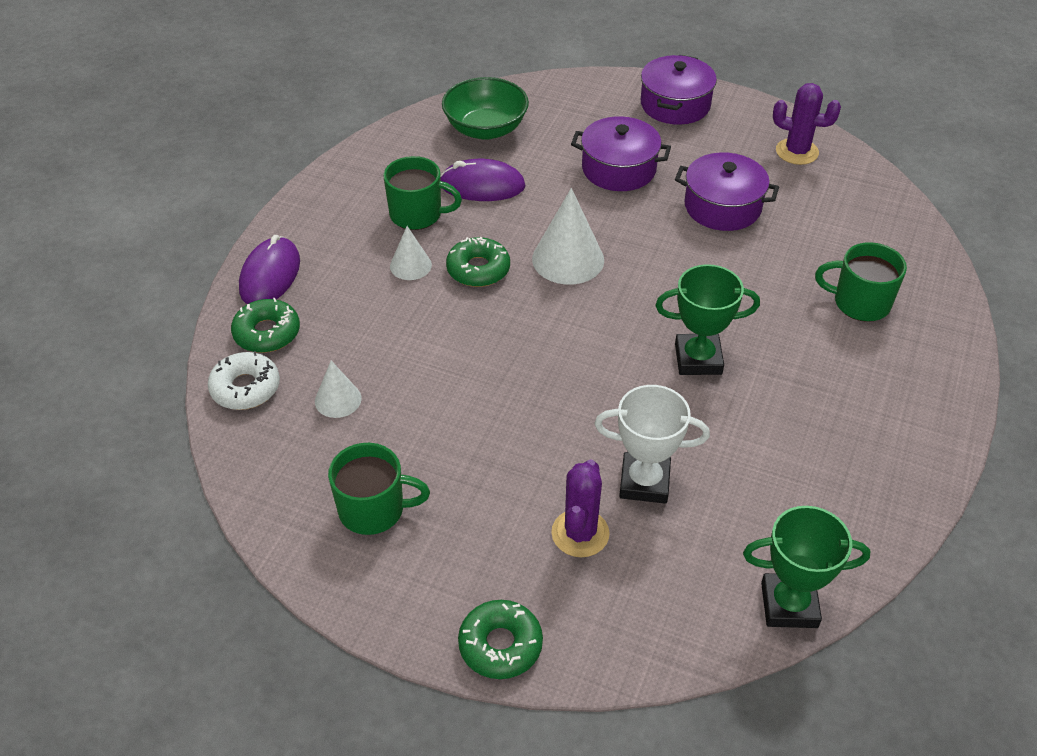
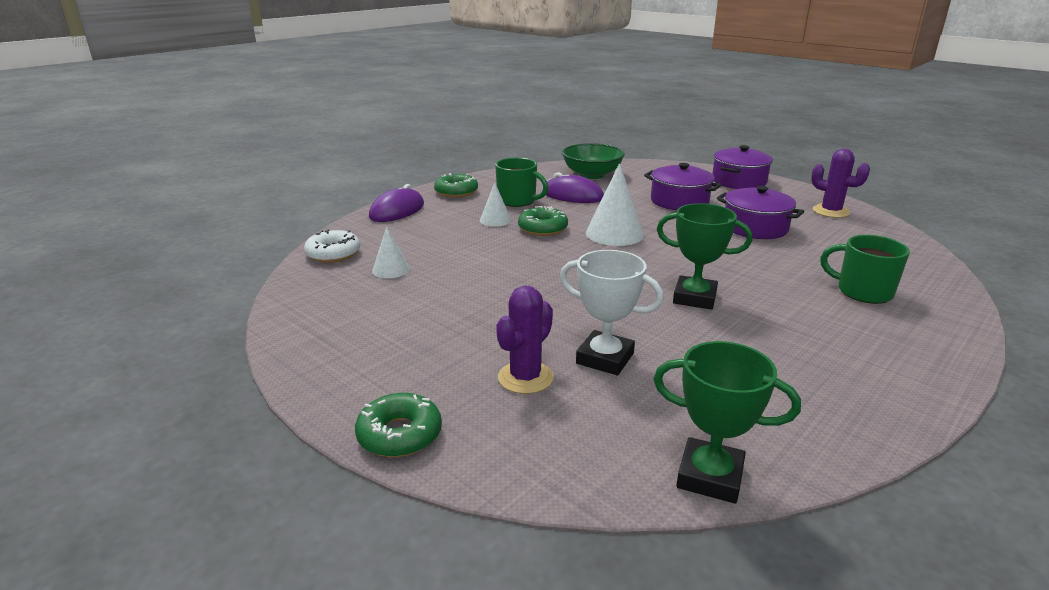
camera: 20 degrees right, 20 degrees down
green donut [231,298,300,353] -> green donut moved to [434,173,478,198]
green mug [328,443,430,535] -> none

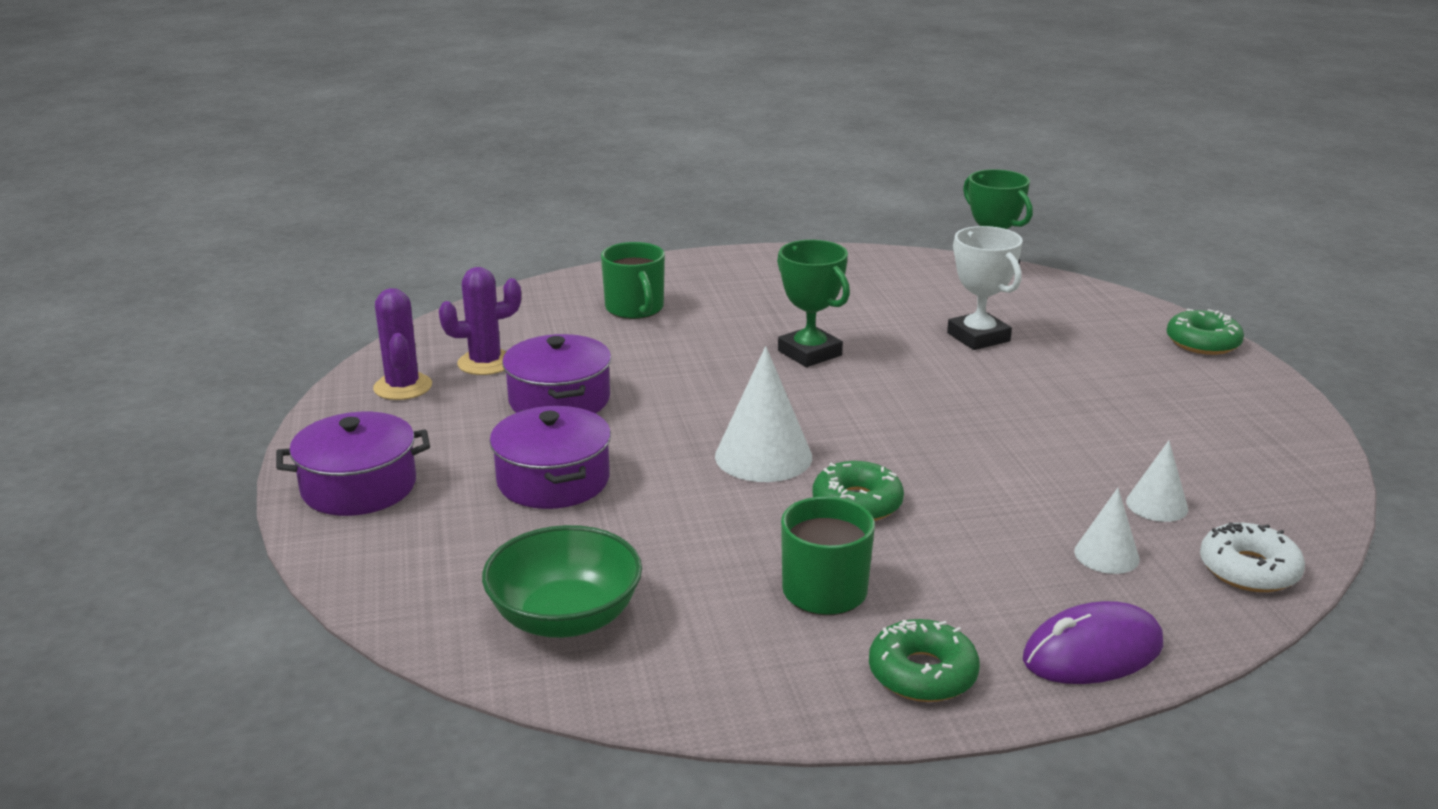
camera: 145 degrees left, 0 degrees up
white cone [480,182,511,227] -> white cone moved to [1074,488,1140,574]
purple cactus [496,286,554,394] -> purple cactus moved to [439,267,521,375]
purple mouse [546,172,604,203] -> none

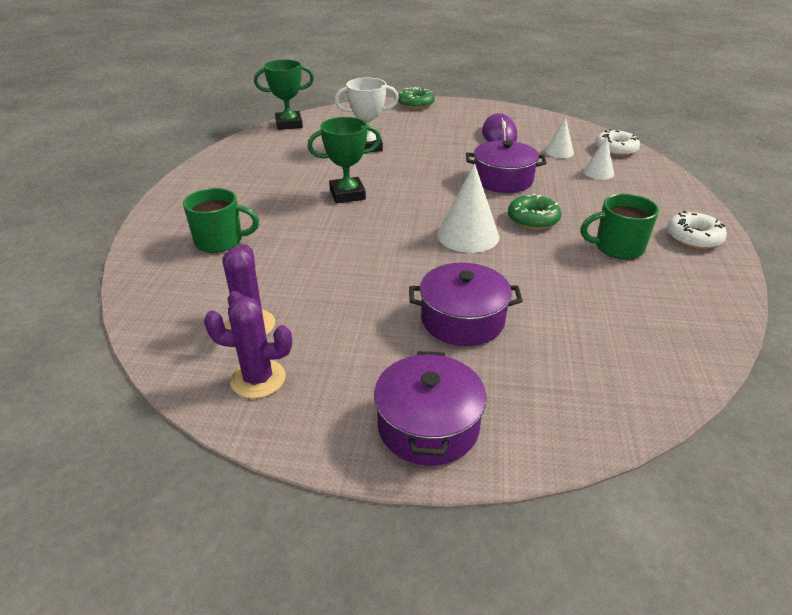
camera: 70 degrees left, 10 degrees up
green bowl [482,525,642,638] -> none
purple pot [502,334,611,414] -> purple pot moved to [466,140,547,193]
green donut [869,619,980,702] -> white donut [667,211,727,249]
purple mouse [1023,601,1163,684] -> purple mouse moved to [482,113,517,142]

